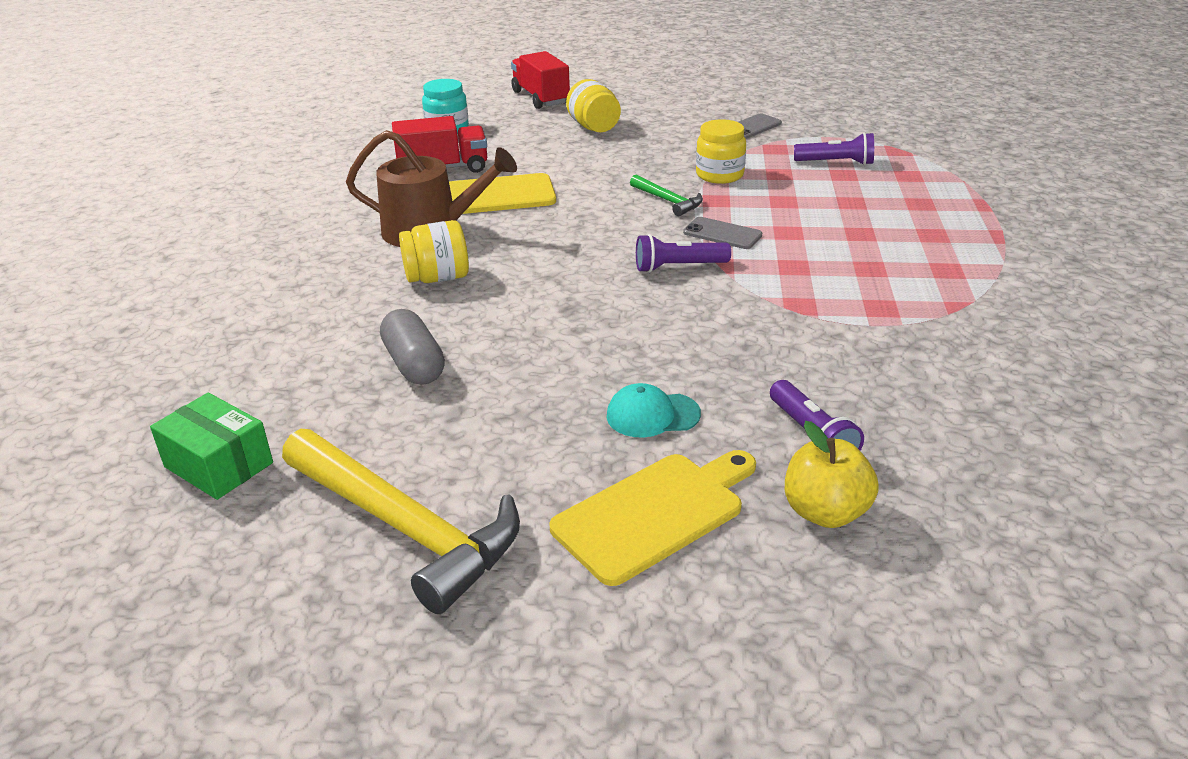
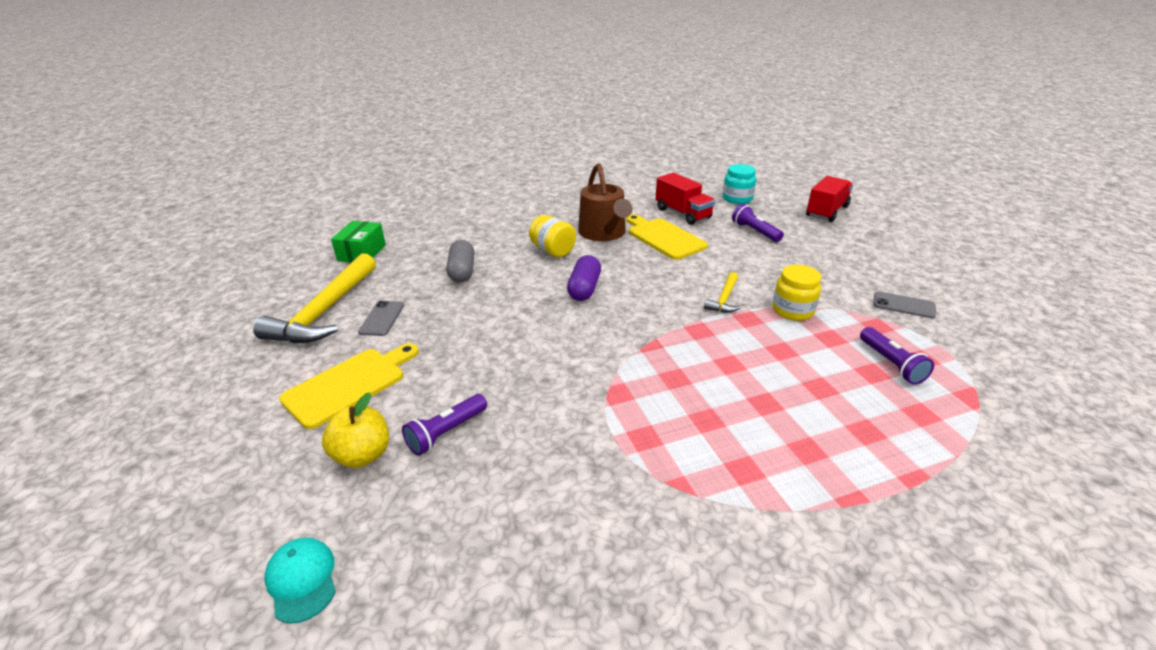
camera: 65 degrees right, 0 degrees up
grey capsule [380,309,445,385] -> grey capsule turned 45 degrees counterclockwise [446,240,474,283]
yellow cutting board [549,450,756,586] -> yellow cutting board turned 75 degrees counterclockwise [279,343,419,429]
yellow jar [566,79,621,133] -> none
turquoise cap [607,383,701,437] -> turquoise cap moved to [265,538,336,624]
green hammer [630,175,703,216] -> yellow hammer [704,272,741,313]
purple flashlight [636,234,731,273] -> purple flashlight moved to [732,204,784,242]
grey phone [683,217,762,249] -> grey phone moved to [358,301,404,336]
none -> purple capsule [567,255,601,301]

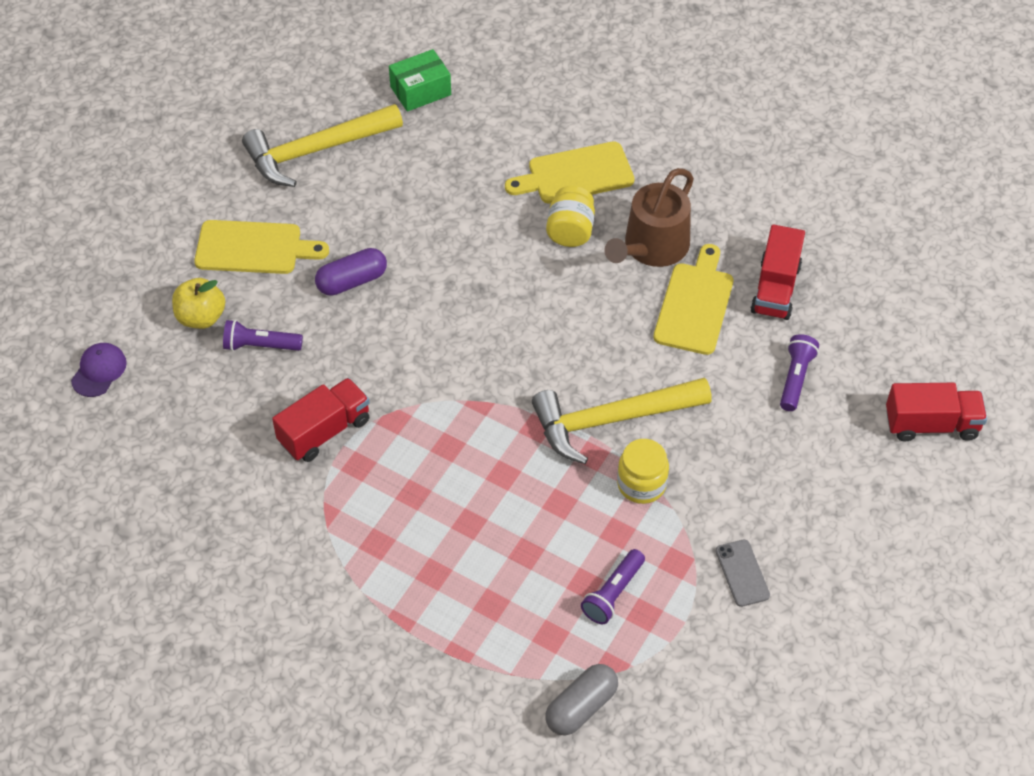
camera: 50 degrees right, 20 degrees up
turquoise cap [265,538,336,624] -> purple cap [71,343,127,397]
grey phone [358,301,404,336] -> none
grey capsule [446,240,474,283] -> grey capsule moved to [545,664,618,736]
purple capsule [567,255,601,301] -> purple capsule moved to [315,248,387,296]
yellow hammer [704,272,741,313] -> yellow hammer [532,378,712,464], size x2.12
turquoise jar [723,164,756,204] -> none
none -> red truck [272,378,370,462]
none -> yellow cutting board [505,141,635,204]

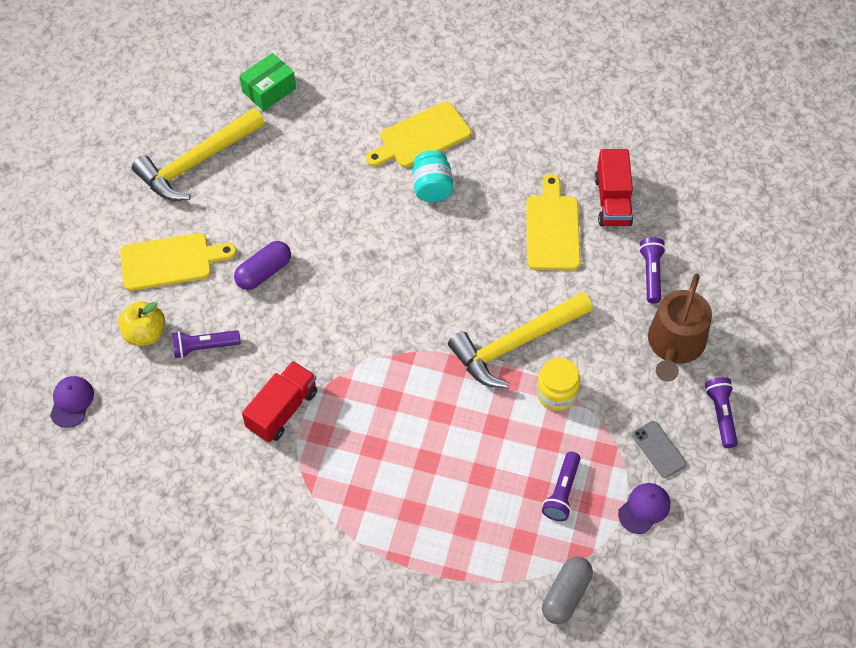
camera: 15 degrees left, 5 degrees up
yellow jar [546,186,595,247] -> turquoise jar [413,150,453,202]
brown watering can [604,168,694,267] -> brown watering can moved to [648,273,712,382]
red truck [886,383,987,442] -> none
none -> purple cap [618,483,670,534]
none -> purple flashlight [705,377,738,448]

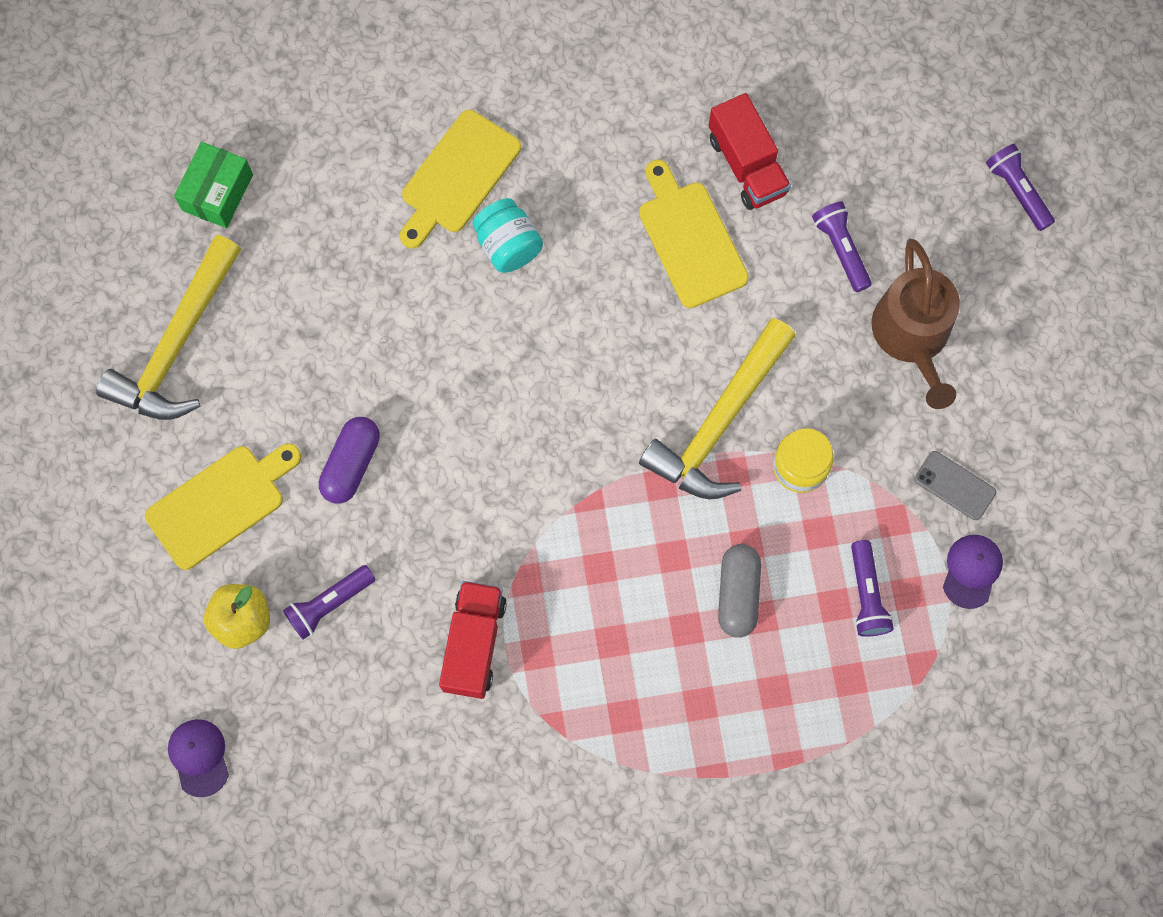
camera: 25 degrees left, 15 degrees up
grey capsule [542,556,593,624] -> grey capsule moved to [718,544,761,638]
purple flashlight [705,377,738,448] -> purple flashlight moved to [986,144,1055,231]

